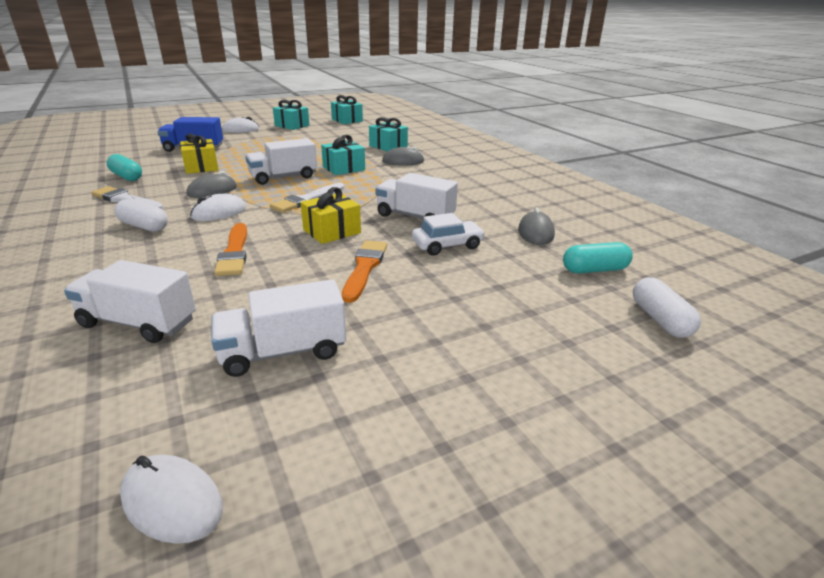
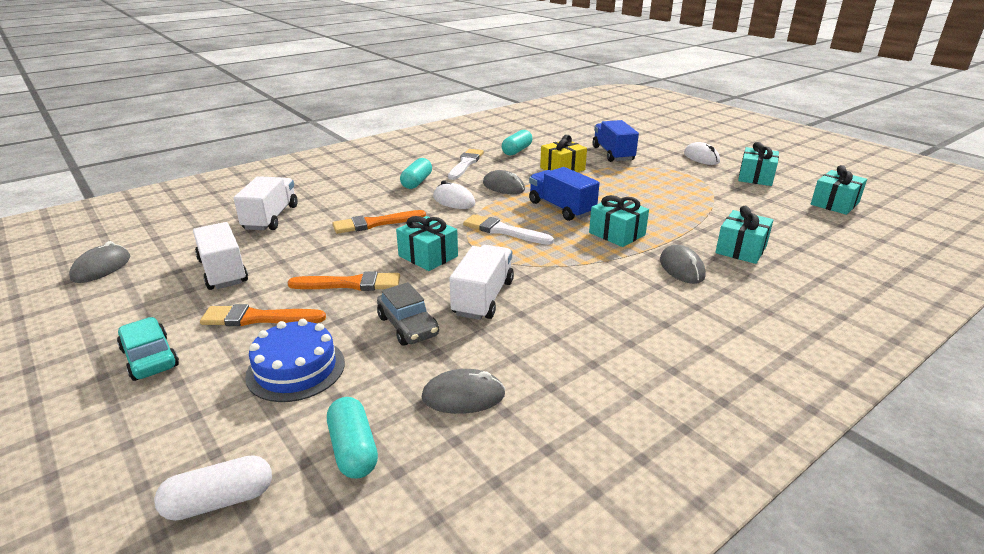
camera: 80 degrees right, 0 degrees up
white capsule [114,199,168,232] -> turquoise capsule [400,158,432,189]
white mouse [120,455,223,544] -> grey mouse [69,241,130,283]
white truck [245,138,317,185] -> blue truck [529,167,600,221]
yellow gift [301,187,361,244] -> turquoise gift [396,216,458,271]
white car [412,213,485,256] -> grey car [377,282,439,346]
none -> turquoise car [117,317,179,381]
none -> orange brush [200,304,326,326]
none -> blue cake [245,319,345,402]

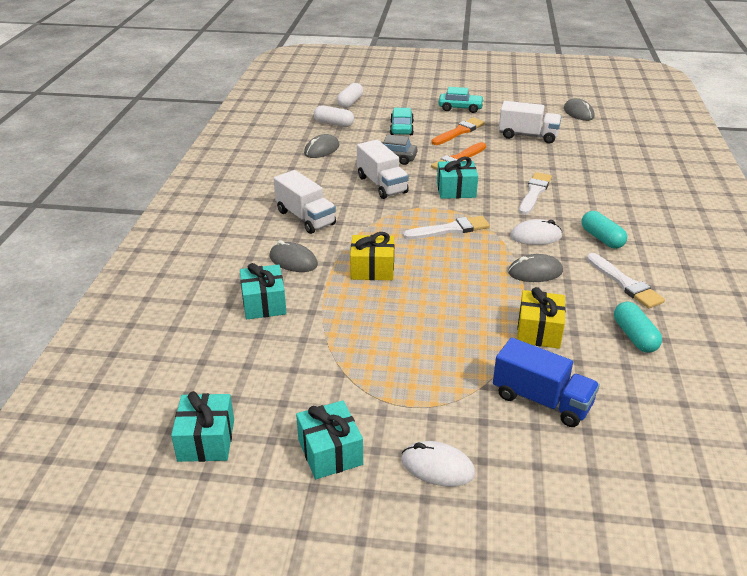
camera: 135 degrees right, 5 degrees up
white truck [234,176,298,230] -> white truck moved to [273,170,336,234]
blue cake [245,319,345,402] -> turquoise car [390,108,414,135]
turquoise capsule [327,397,378,478] -> white capsule [314,105,354,127]
orange brush [332,210,426,234] -> white brush [519,172,552,215]
blue truck [529,167,600,221] -> none
turquoise gift [589,195,649,247] -> yellow gift [350,232,394,280]

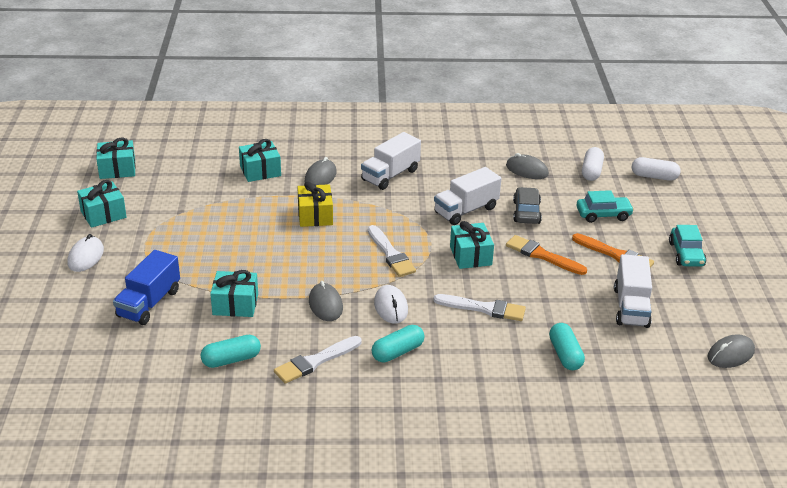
camera: 80 degrees right, 0 degrees up
yellow gift [517,287,566,349] -> turquoise gift [210,270,258,317]
none -> turquoise capsule [549,323,585,370]

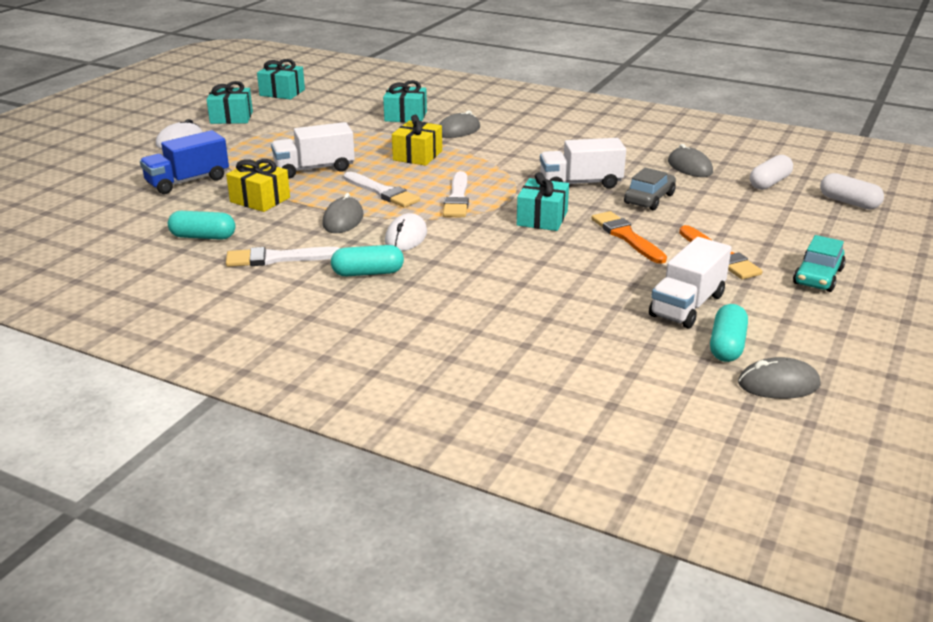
camera: 30 degrees right, 5 degrees down
turquoise gift [210,270,258,317] -> yellow gift [226,159,290,212]
white truck [361,132,421,190] -> white truck moved to [271,122,355,179]
white brush [433,294,526,321] -> white brush moved to [344,172,420,208]
turquoise capsule [549,323,585,370] -> turquoise capsule moved to [710,304,748,362]
turquoise car [576,190,634,223] -> none

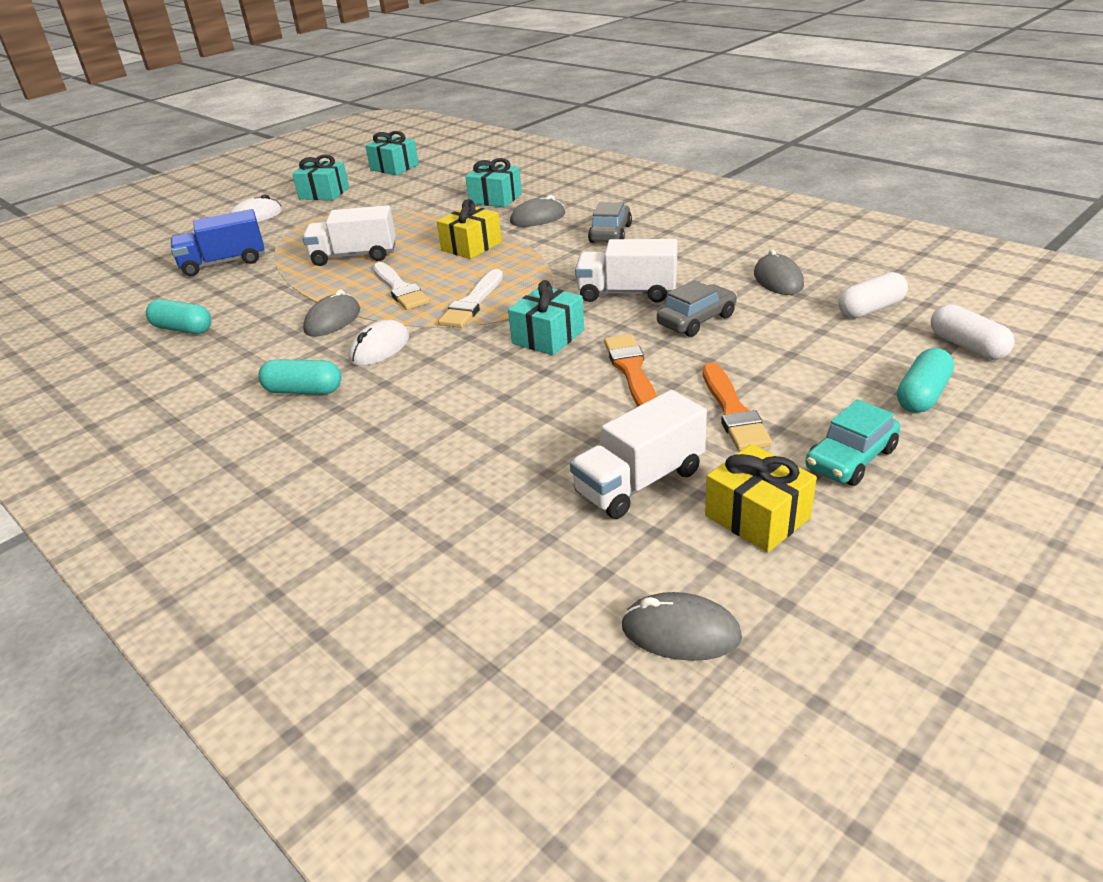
camera: 20 degrees right, 5 degrees up
yellow gift [226,159,290,212] -> yellow gift moved to [705,444,817,552]
white brush [226,247,340,267] -> none
turquoise capsule [710,304,748,362] -> turquoise capsule moved to [897,348,954,413]
none -> grey car [588,202,632,243]

